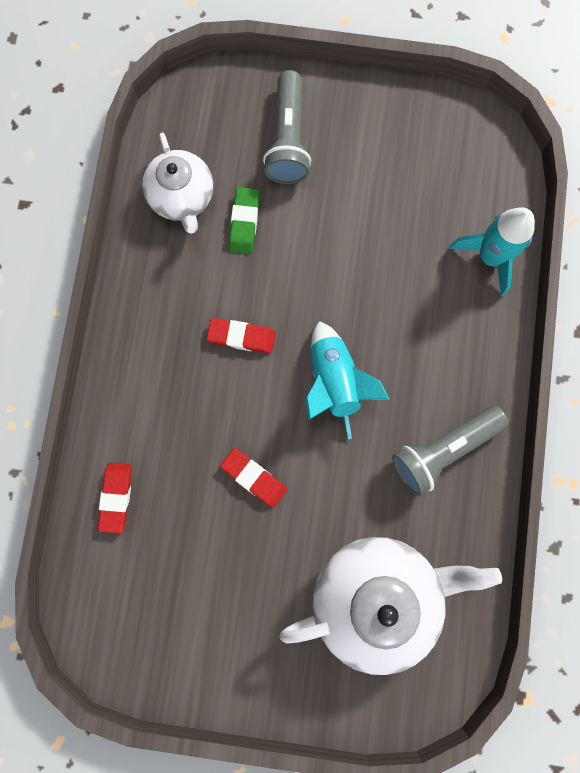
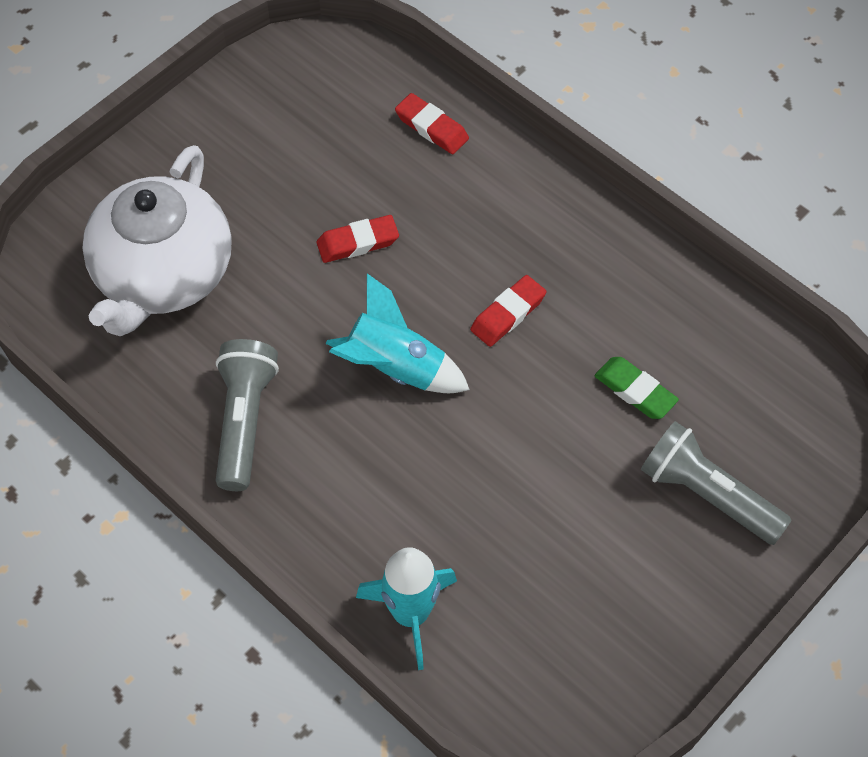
camera: 125 degrees right, 20 degrees down
white teapot [142,133,213,234] -> none

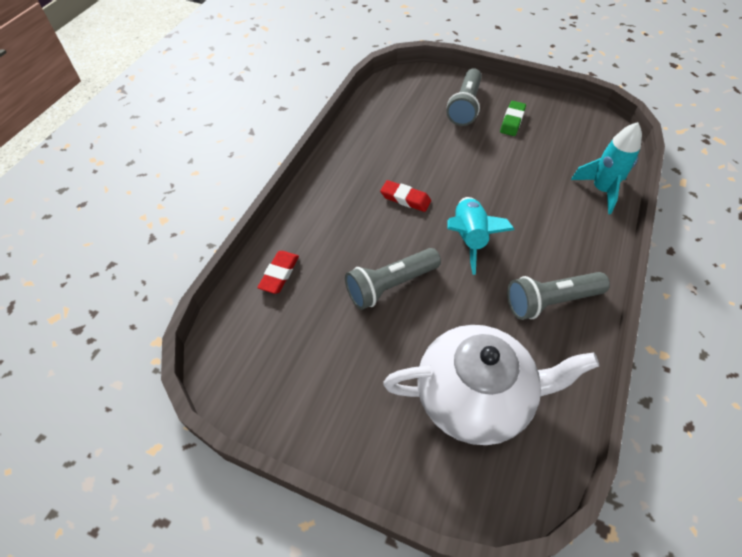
camera: 110 degrees left, 5 degrees down
red eraser [317,215,399,263] -> grey flashlight [345,248,441,310]
green eraser [595,357,679,419] -> green eraser moved to [500,101,526,136]

